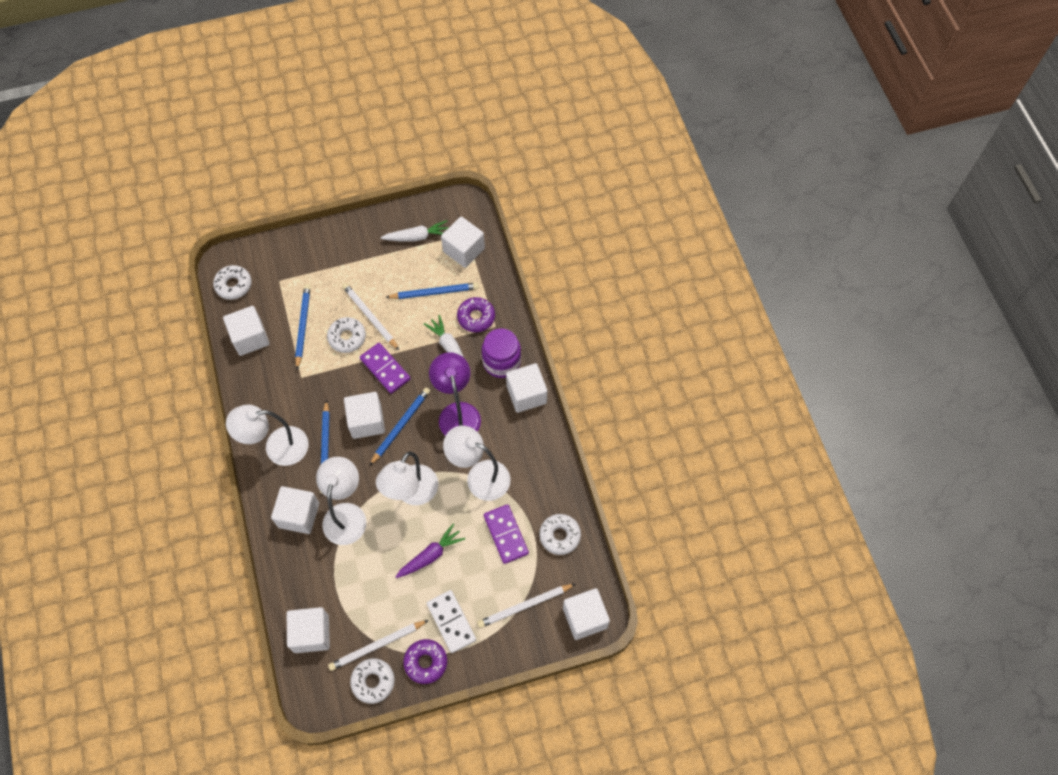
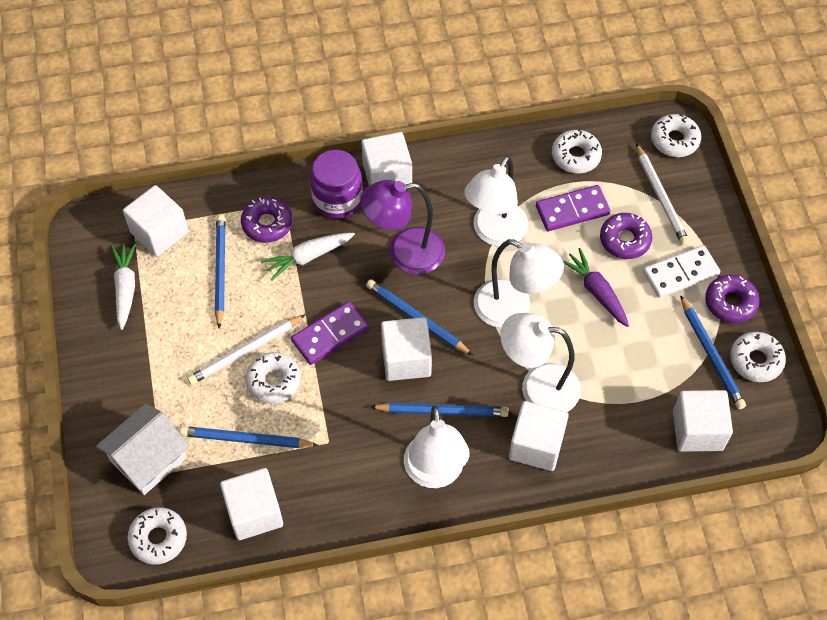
camera: 85 degrees left, 5 degrees down
white pencil [328,620,428,671] -> blue pencil [680,295,746,409]
white cube [563,588,610,640] -> white donut [651,114,701,157]
none -> white house [96,404,189,495]
none -> purple donut [600,213,653,259]

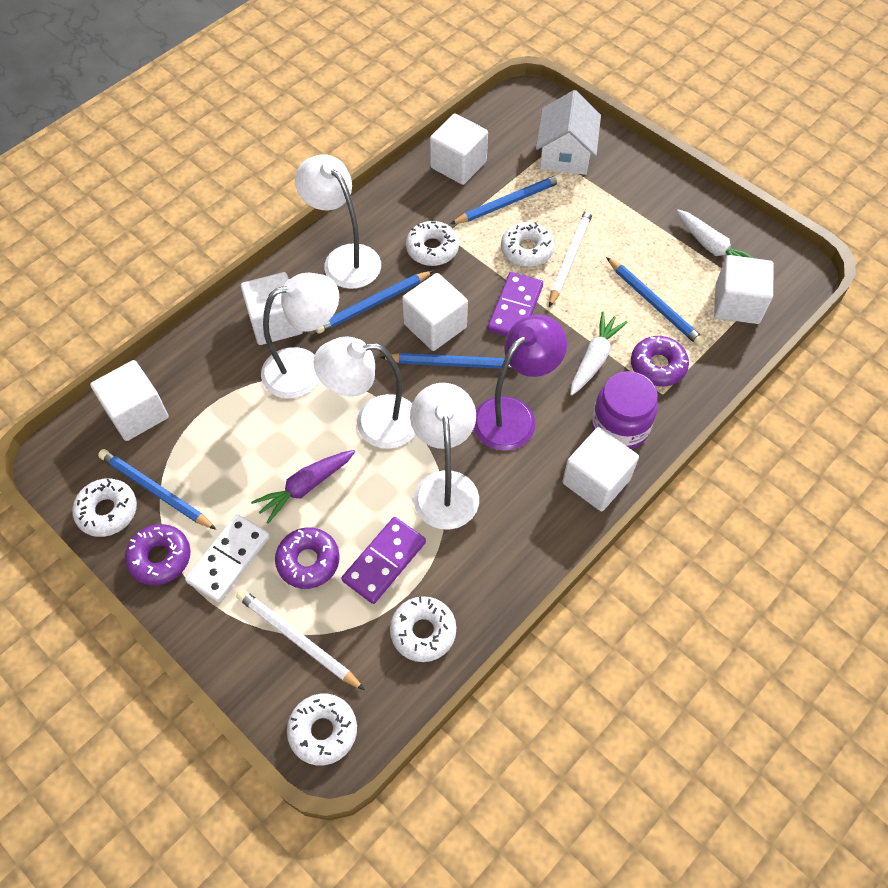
camera: 145 degrees right, 0 degrees up
white donut [127,507,187,565] -> white donut moved to [406,221,459,266]
purple carrot [563,248,629,327] -> purple carrot turned 120 degrees clockwise [251,450,355,524]

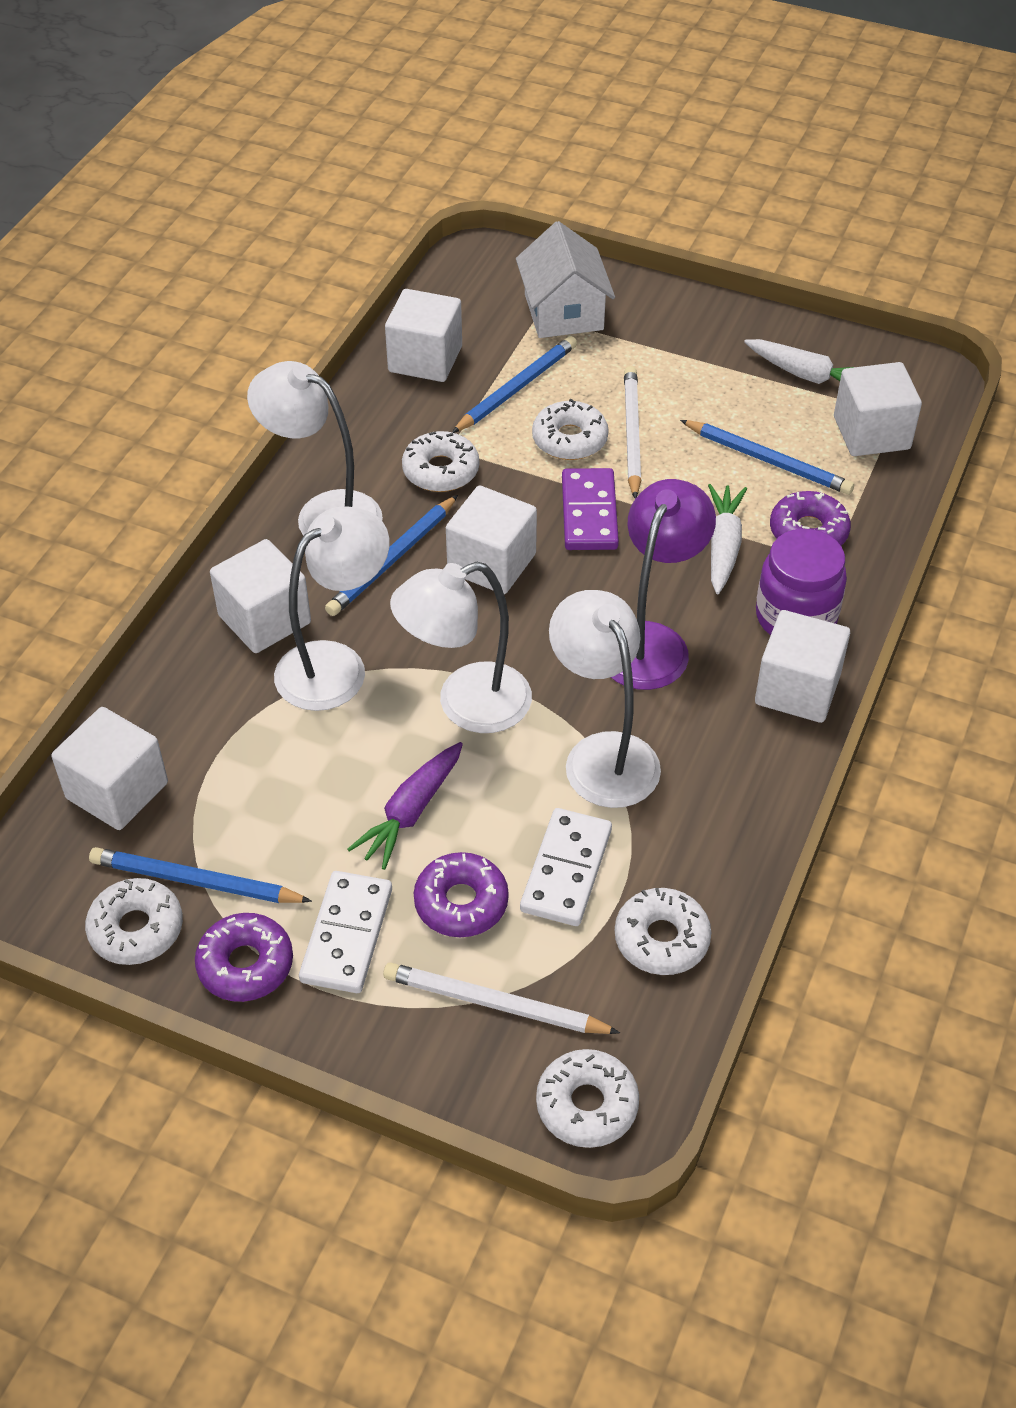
camera: 20 degrees left, 10 degrees down
purple domino [342,517,426,604] -> white domino [520,808,612,926]
blue pencil [380,353,513,369] -> none

